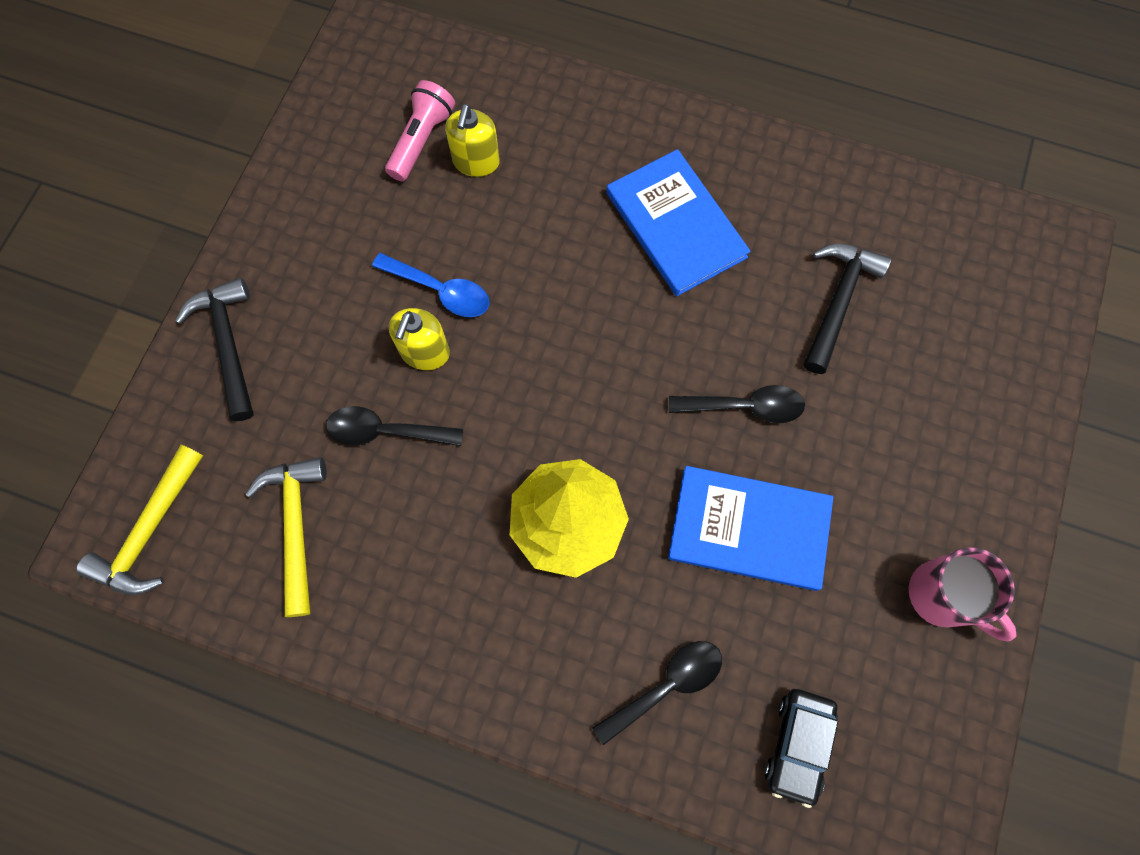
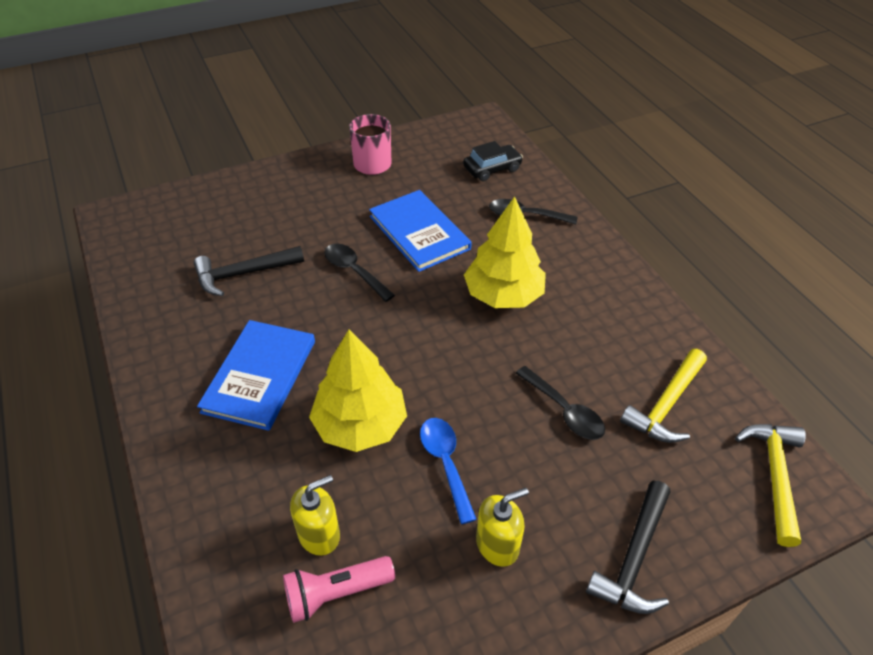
camera: 135 degrees left, 25 degrees down
yellow hammer [76,445,203,595] -> yellow hammer turned 60 degrees counterclockwise [735,424,806,547]
yellow soap dispenser [389,308,450,370] -> yellow soap dispenser moved to [476,488,529,567]
none -> yellow tree [309,330,407,452]

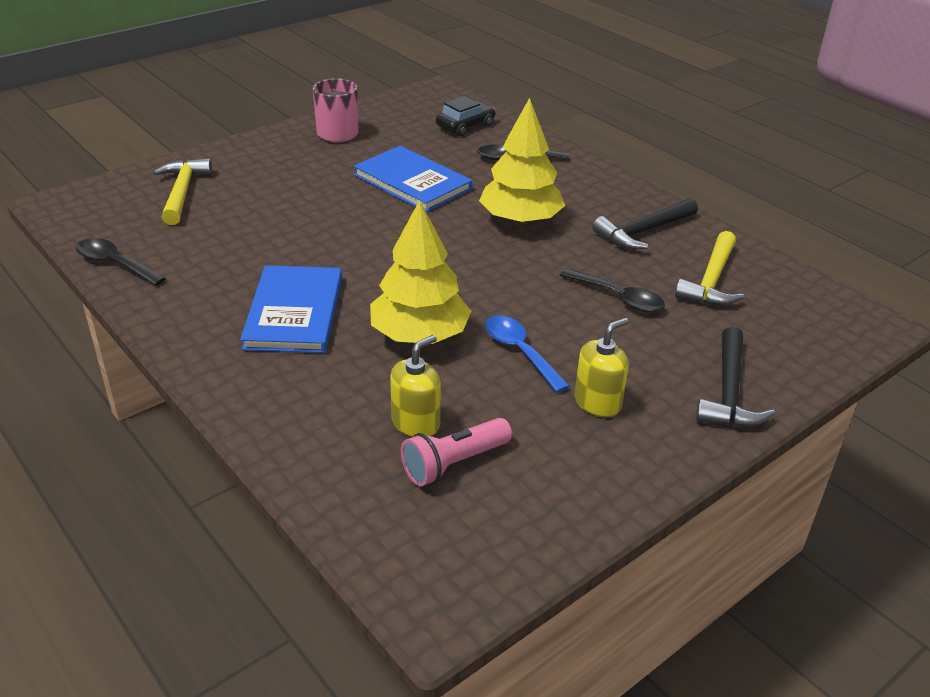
camera: 15 degrees left, 10 degrees down
black hammer [194,246,304,296] -> black hammer moved to [592,198,698,249]
black spoon [325,244,395,302] -> black spoon moved to [76,238,166,286]
yellow hammer [735,424,806,547] -> yellow hammer moved to [153,158,212,225]

